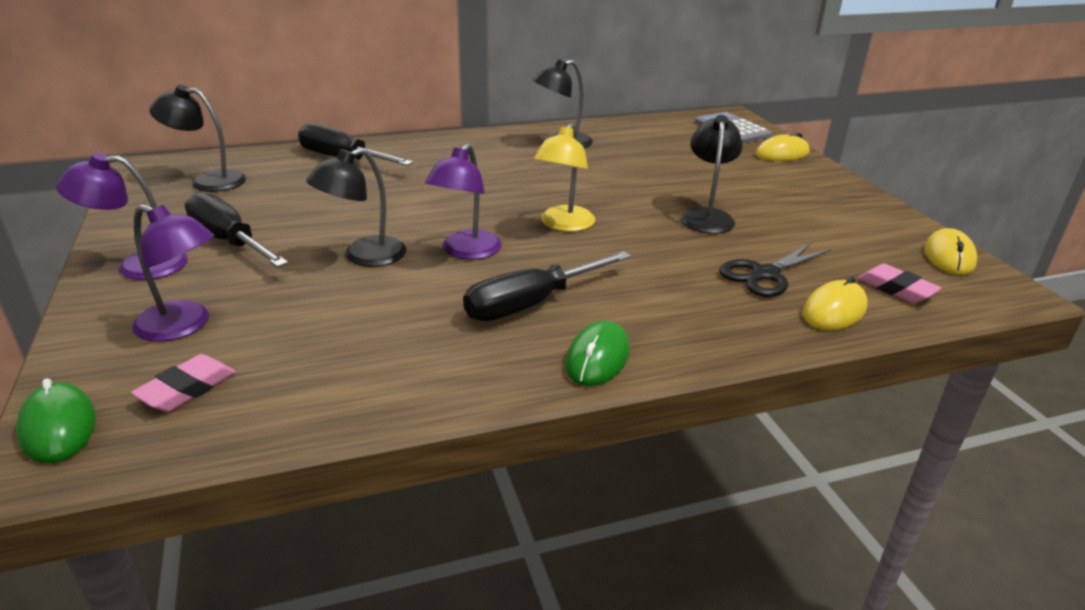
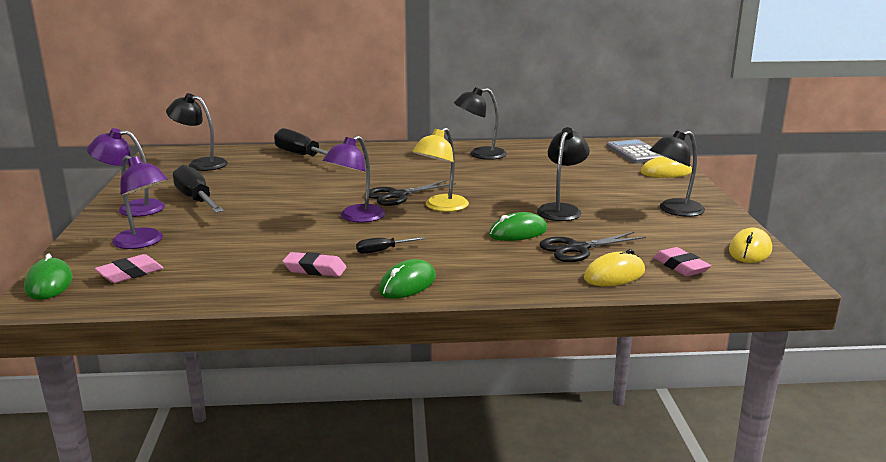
camera: 15 degrees right, 10 degrees down
black lamp [306,148,406,267] -> black lamp moved to [650,130,705,217]
black screwdriver [463,251,631,321] -> black screwdriver [356,237,425,254], size x0.48
none -> pink eraser [282,252,347,277]
none -> black scissors [365,180,456,206]
none -> green mouse [489,212,547,241]

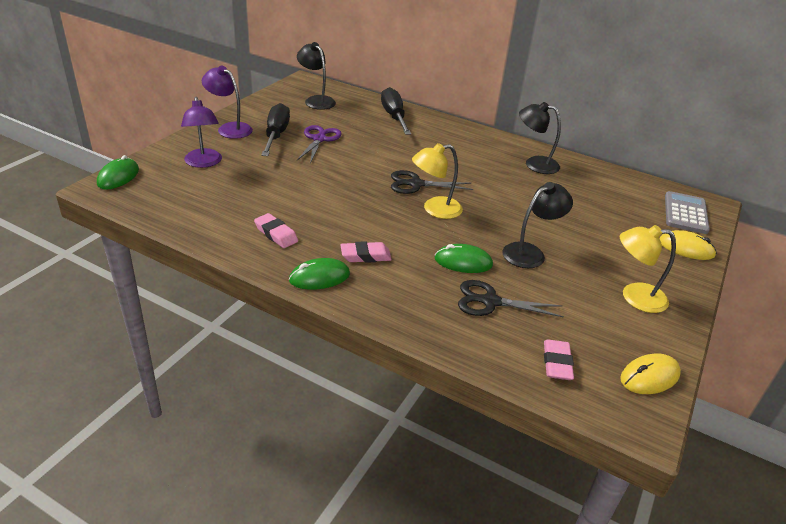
camera: 30 degrees right, 15 degrees up
pink eraser [95,254,163,283] -> pink eraser moved to [341,241,392,263]
purple lamp [323,136,386,223] -> none
black screwdriver [356,237,425,254] -> none
yellow mouse [584,249,645,286] -> none
black lamp [650,130,705,217] -> yellow lamp [620,225,676,313]
none -> purple scissors [297,125,342,164]

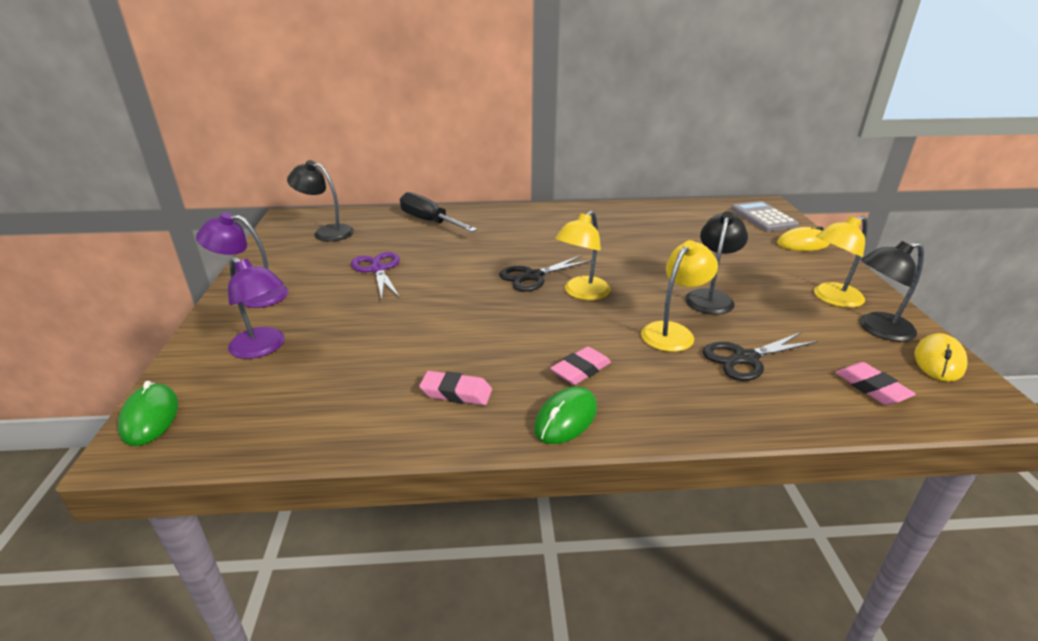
camera: 30 degrees left, 5 degrees down
black screwdriver [261,103,290,156] -> none
green mouse [435,244,493,273] -> yellow lamp [641,240,718,352]
black lamp [519,102,561,174] -> black lamp moved to [860,241,924,342]

